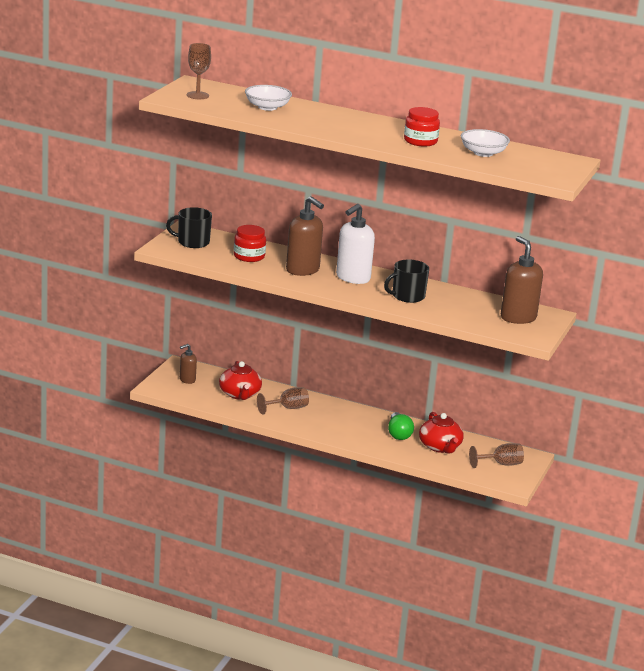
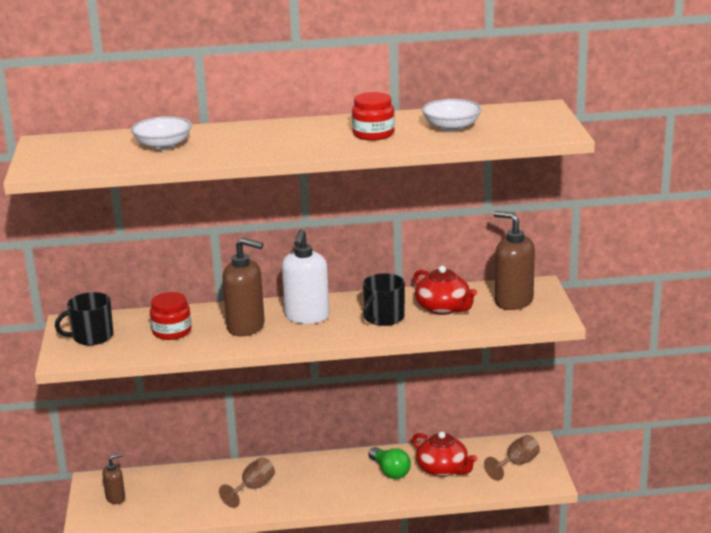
camera: 25 degrees left, 0 degrees up
brown soap dispenser [180,344,197,384] -> brown soap dispenser turned 150 degrees counterclockwise [102,453,125,504]
brown goblet [187,43,211,99] -> none
red teapot [219,361,262,400] -> red teapot moved to [413,266,477,315]

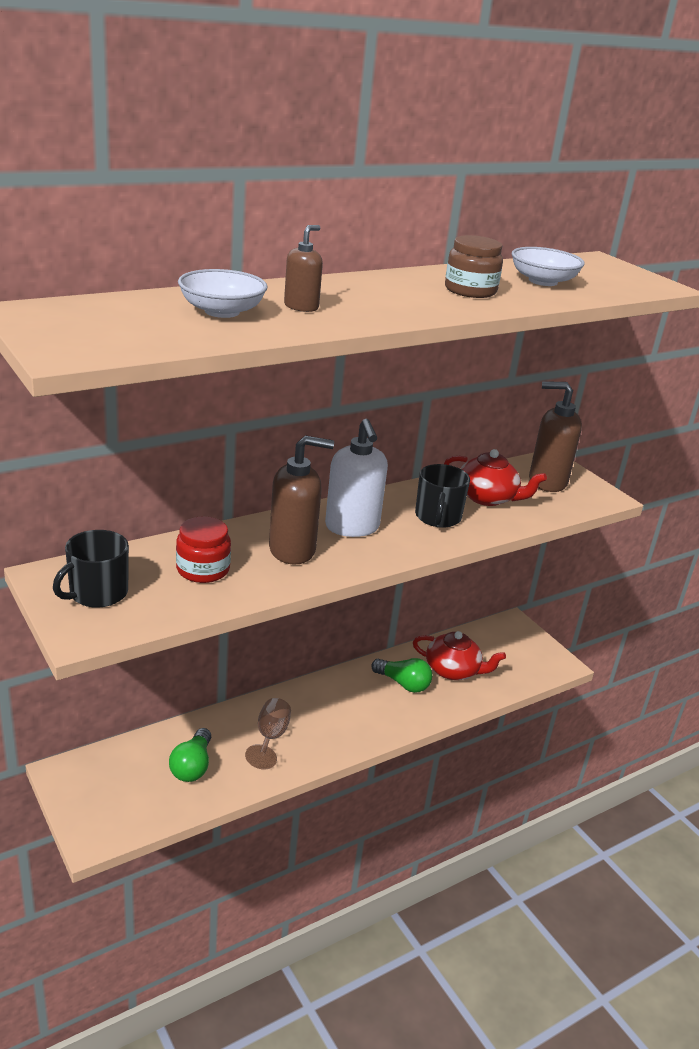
camera: 30 degrees left, 5 degrees up
brown soap dispenser [102,453,125,504] -> brown soap dispenser moved to [284,225,323,312]
red jar [352,92,395,141] -> brown jar [445,235,503,298]
brown goblet [484,435,540,481] -> none
none -> green light bulb [169,728,211,782]

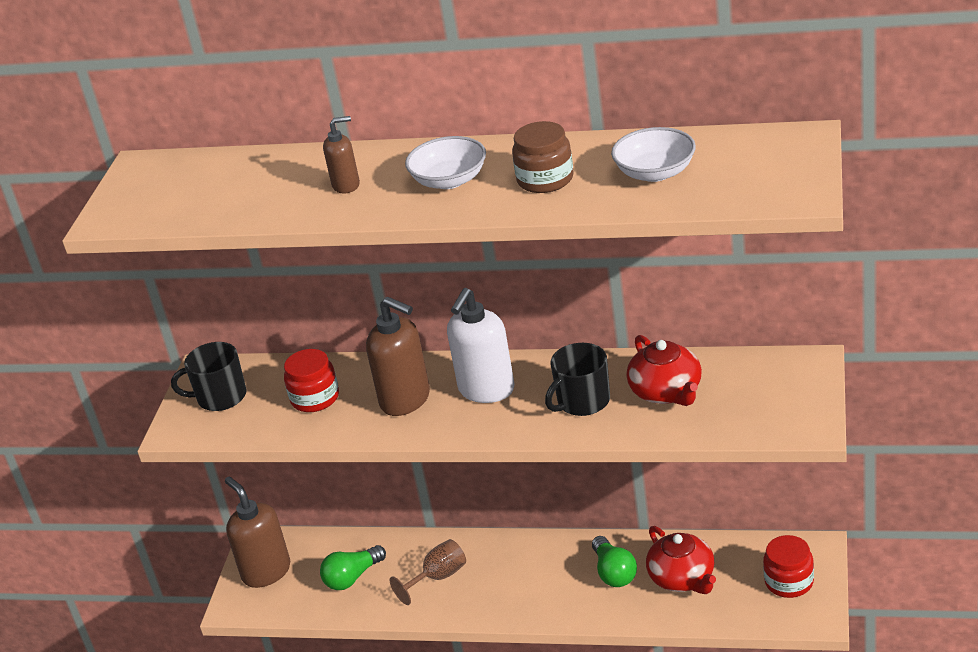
camera: 50 degrees right, 5 degrees up
white bowl [178,269,268,318] -> white bowl moved to [405,136,486,189]
brown soap dispenser [529,381,582,492] -> brown soap dispenser moved to [225,477,290,588]
none -> red jar [763,535,814,598]

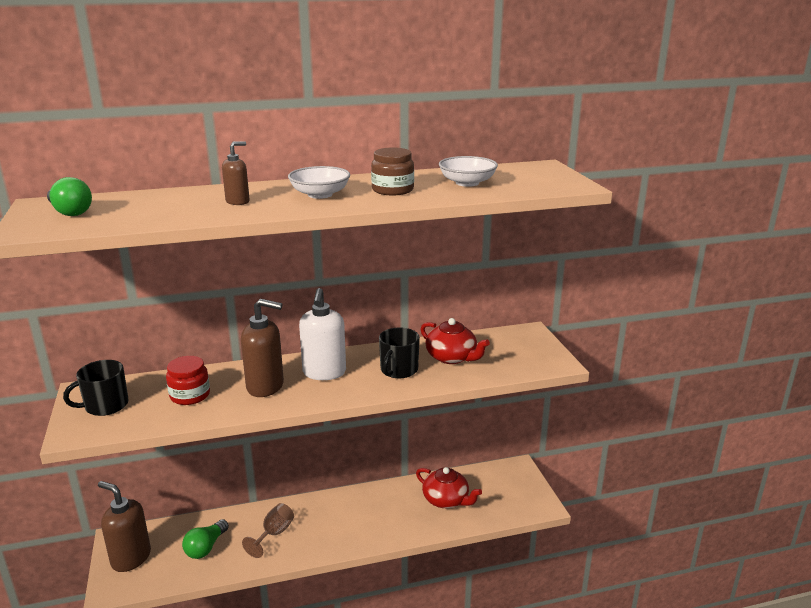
camera: 30 degrees left, 10 degrees down
green light bulb [592,536,637,587] -> green light bulb moved to [47,177,92,216]
red jar [763,535,814,598] -> none

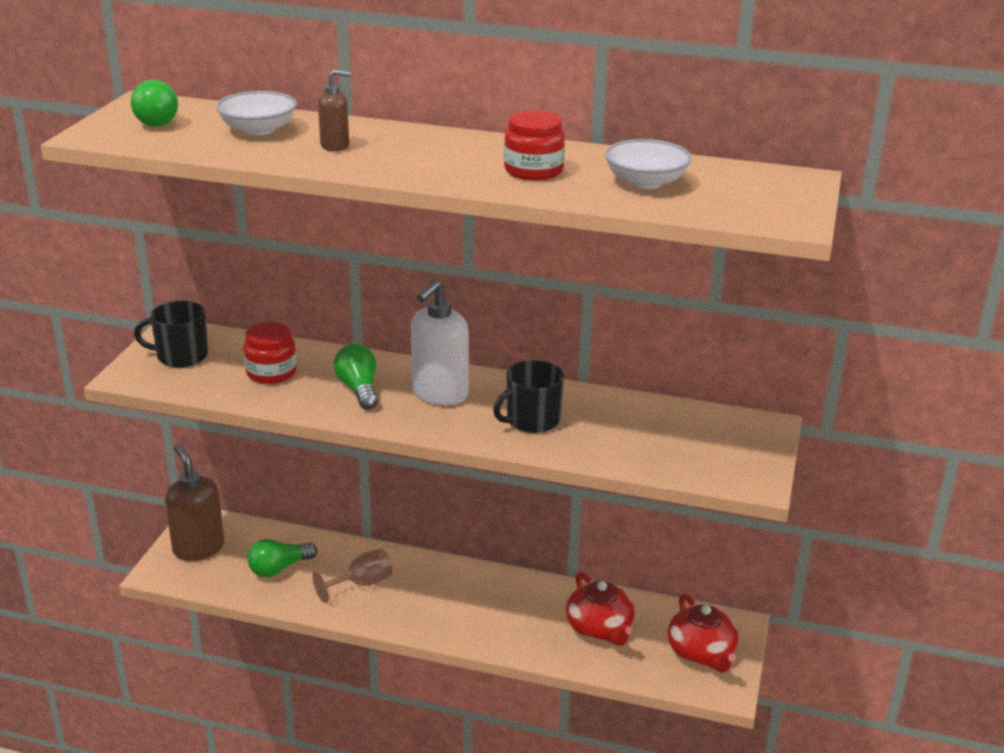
camera: 30 degrees right, 5 degrees up
brown soap dispenser [241,299,284,397] -> green light bulb [334,344,378,410]
white bowl [288,166,350,199] -> white bowl moved to [216,91,297,136]
brown jar [371,147,414,195] -> red jar [504,110,565,180]
red teapot [420,318,490,364] -> red teapot moved to [668,594,738,672]

